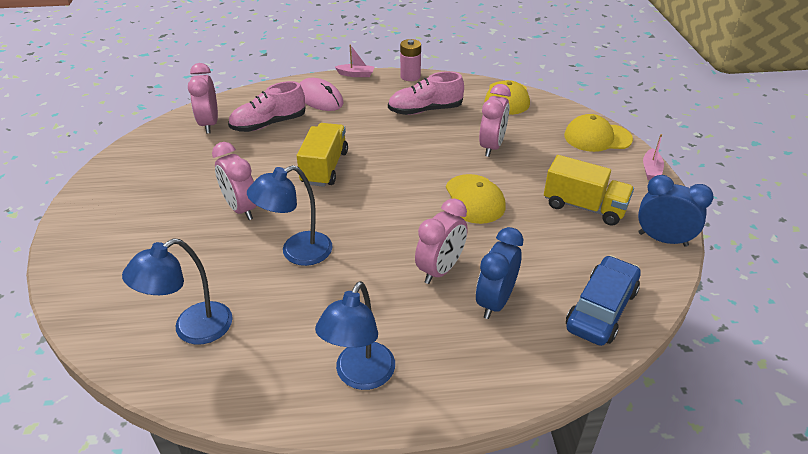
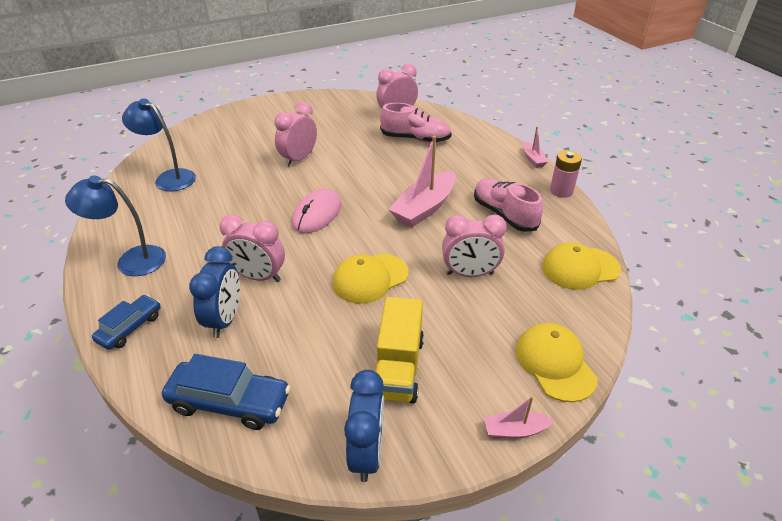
camera: 70 degrees right, 0 degrees up
pink shoe [228,81,306,132] -> pink shoe turned 150 degrees clockwise [380,103,452,143]
blue lamp [247,165,332,266] -> none
yellow truck [297,123,348,187] -> none
pink mouse [300,78,344,111] -> pink mouse moved to [292,189,341,234]
blue clock [476,227,523,319] -> blue clock turned 90 degrees clockwise [189,246,240,338]
none -> blue car [92,295,161,350]
none -> pink boat [388,136,456,228]

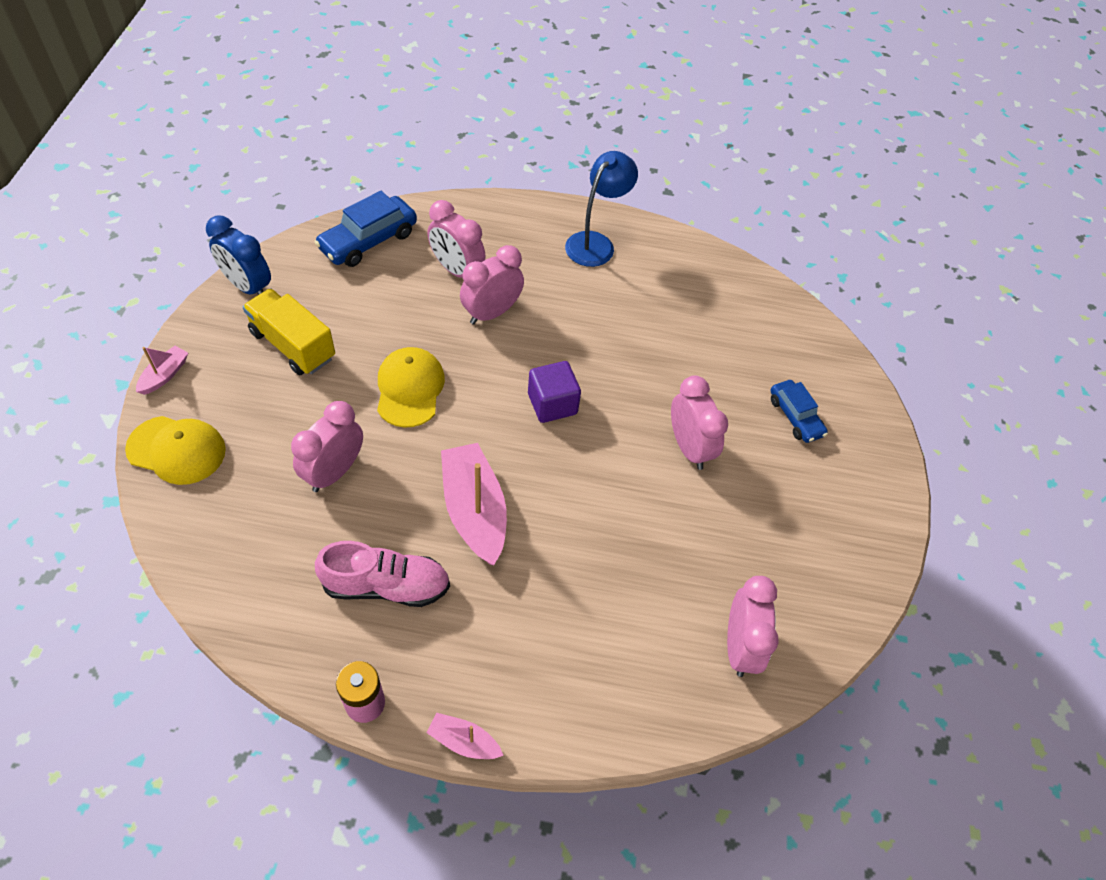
camera: 120 degrees right, 15 degrees up
blue car [92,295,161,350] -> blue car moved to [771,380,828,443]
blue lamp [122,99,196,191] -> none
blue clock [189,246,240,338] -> pink clock [427,200,486,278]
pink mouse [292,189,341,234] -> purple cube [528,361,581,423]
pink shoe [380,103,452,143] -> none
yellow cap [542,242,621,290] -> none

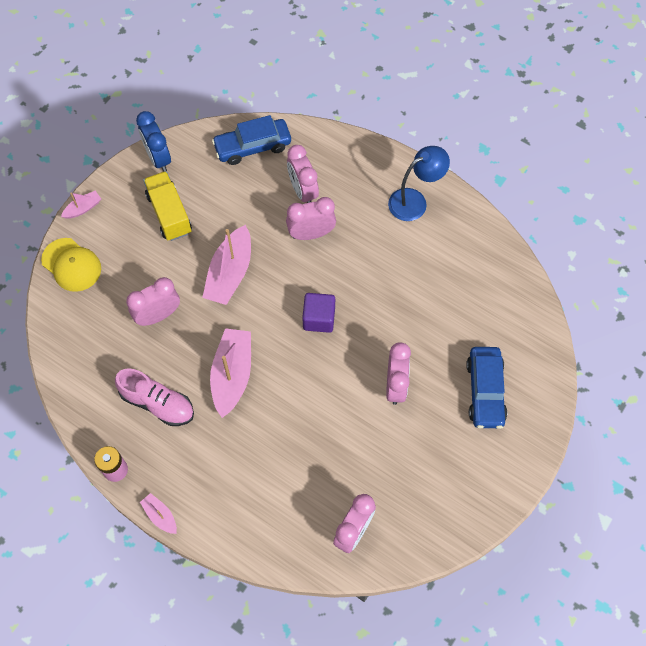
camera: 30 degrees right, 10 degrees up
yellow cap [377,347,445,428] -> pink boat [202,225,251,305]
blue car [771,380,828,443] -> blue car [466,347,507,429], size x1.58

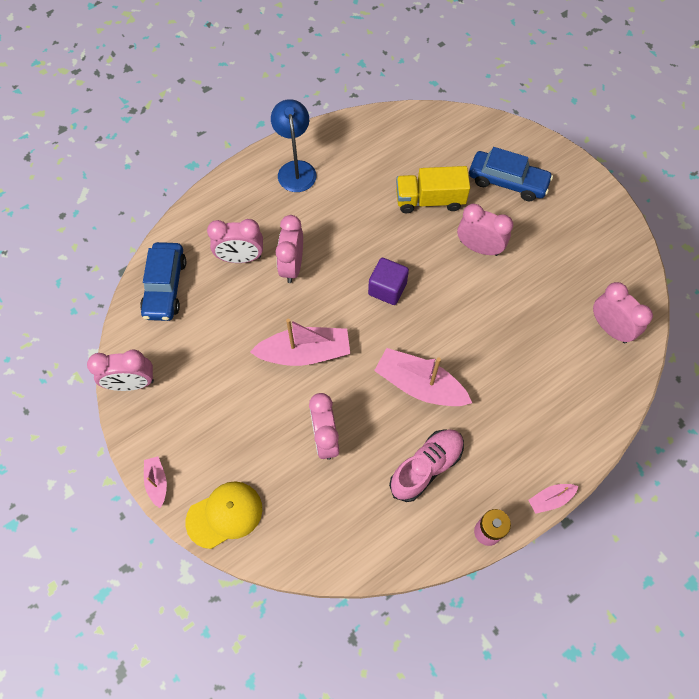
camera: 70 degrees left, 0 degrees up
blue clock [136,111,171,172] -> pink clock [87,349,154,391]
yellow truck [143,171,192,241] -> yellow truck moved to [396,166,470,213]
pink boat [202,225,251,305] -> pink boat turned 45 degrees counterclockwise [250,319,350,366]

